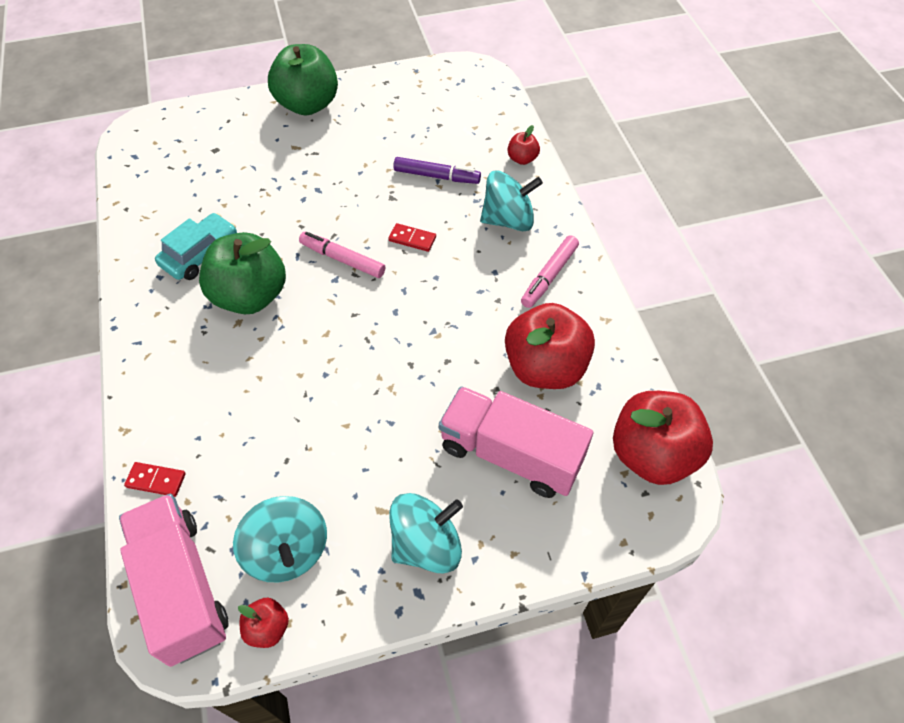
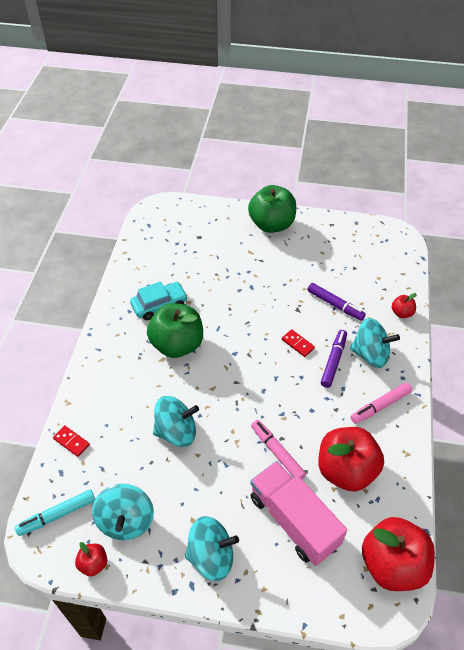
camera: 25 degrees right, 5 degrees down
pink truck [119,494,228,667] -> turquoise marker [15,489,95,536]
pink marker [299,232,385,278] -> pink marker moved to [251,420,306,479]
none -> turquoise spinning top [153,396,199,447]
none -> purple marker [321,330,347,388]

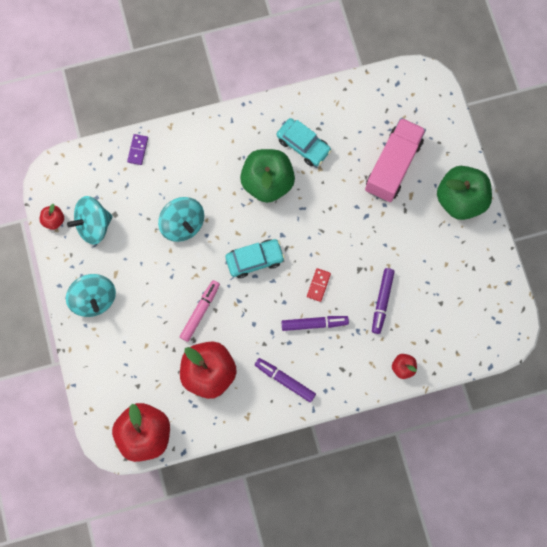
camera: 65 degrees right, 25 degrees up
turquoise marker [15,489,95,536] -> none
red domino [53,425,90,457] -> purple domino [127,134,148,165]
pink truck [250,461,347,566] -> pink truck moved to [365,118,426,202]
turquoise spinning top [350,318,400,368] -> none
pink marker [351,382,412,424] -> purple marker [255,358,316,402]
none -> turquoise car [225,239,285,278]

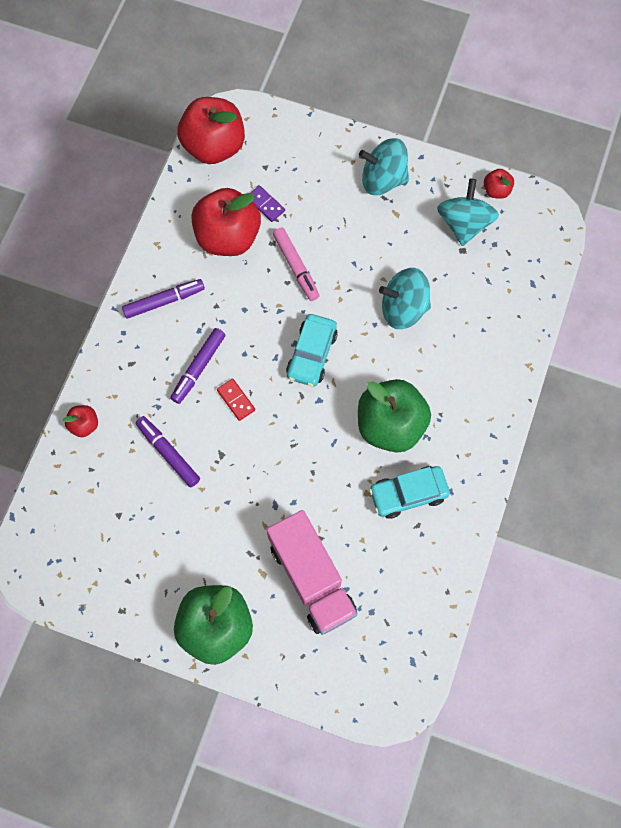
camera: 125 degrees right, 5 degrees down
purple domino [127,134,148,165] -> purple domino moved to [250,185,285,222]

